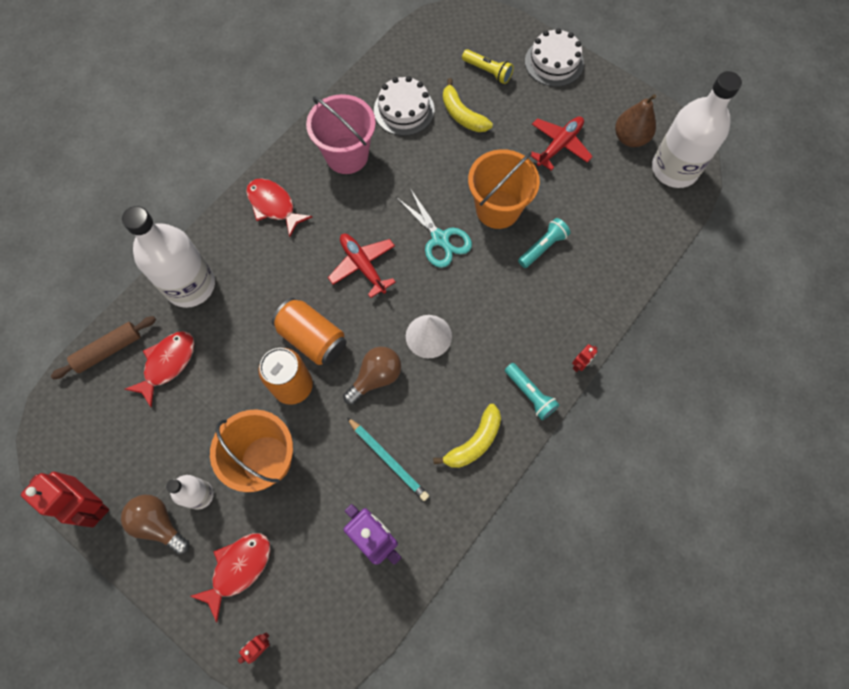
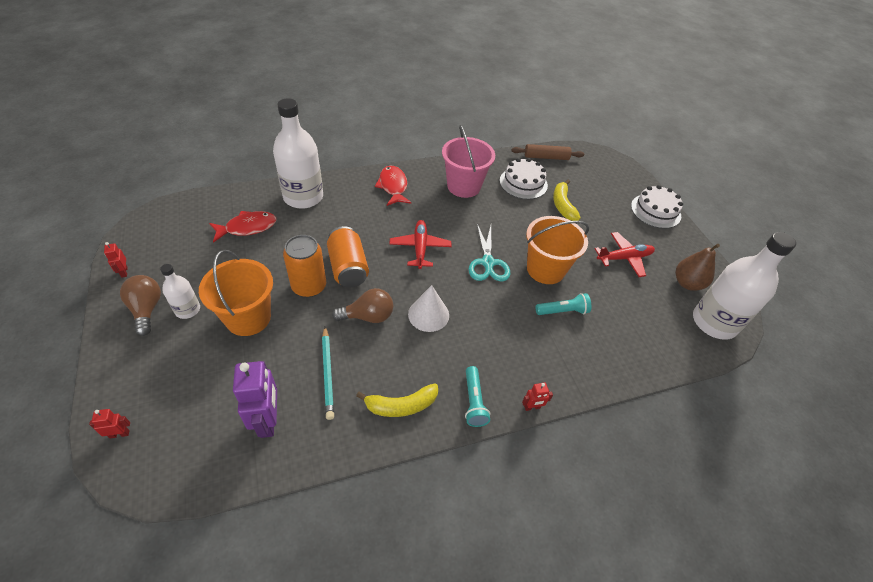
camera: 30 degrees right, 20 degrees down
red robot [21,472,109,528] -> red robot [104,242,128,278], size x0.47
brown rolling pin [51,316,156,379] -> brown rolling pin moved to [511,144,584,160]
red fish [190,533,271,623] -> none
yellow flashlight [462,49,514,84] -> none

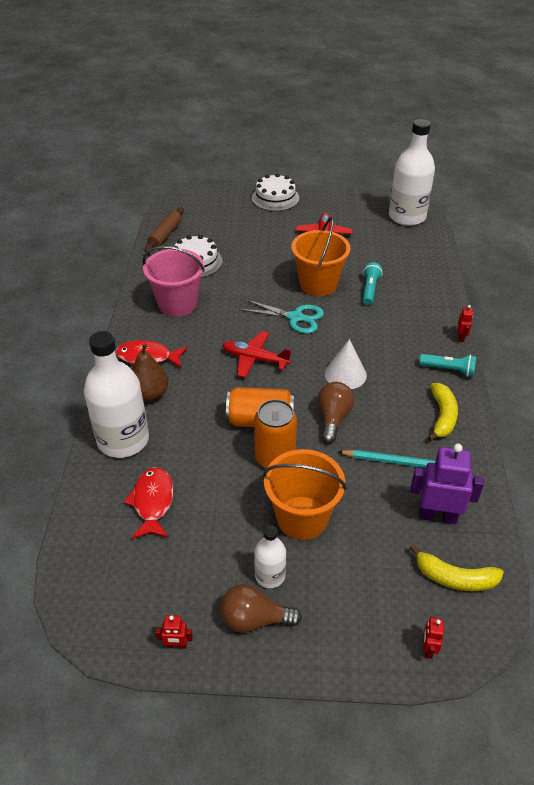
camera: 65 degrees left, 5 degrees down
yellow banana [553,180,581,221] -> yellow banana moved to [410,544,504,591]
brown pear [675,244,720,291] -> brown pear moved to [131,344,169,402]

